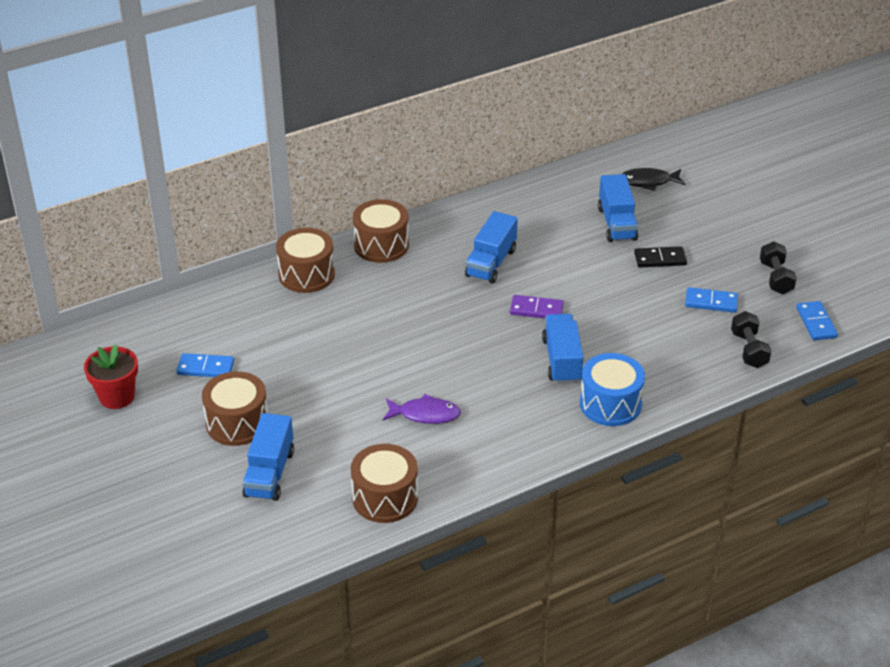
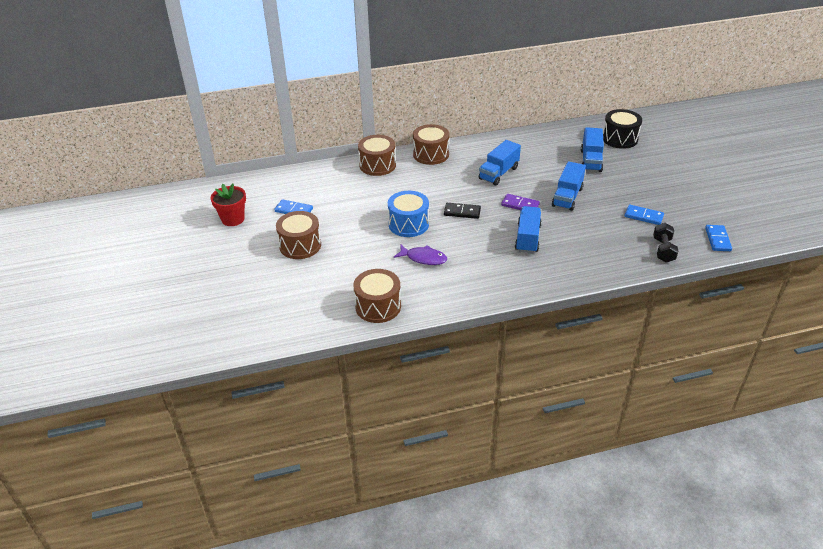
camera: 15 degrees right, 0 degrees up
blue truck [242,413,294,501] -> blue truck moved to [552,161,586,211]
blue drum [580,353,645,426] -> blue drum moved to [388,191,429,237]
black fish [622,168,686,191] -> black drum [603,109,642,149]
black domino [634,246,687,268] -> black domino moved to [444,203,481,219]
black dumbbell [760,241,797,294] -> none

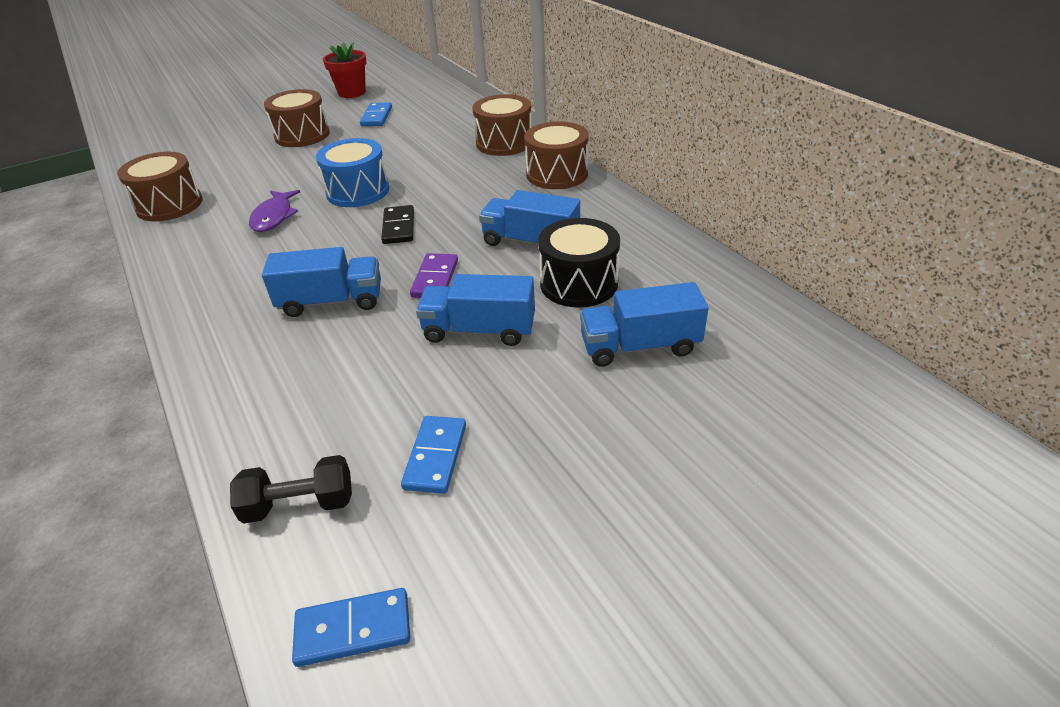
camera: 75 degrees right, 0 degrees up
black drum [603,109,642,149] -> black drum moved to [538,218,620,308]

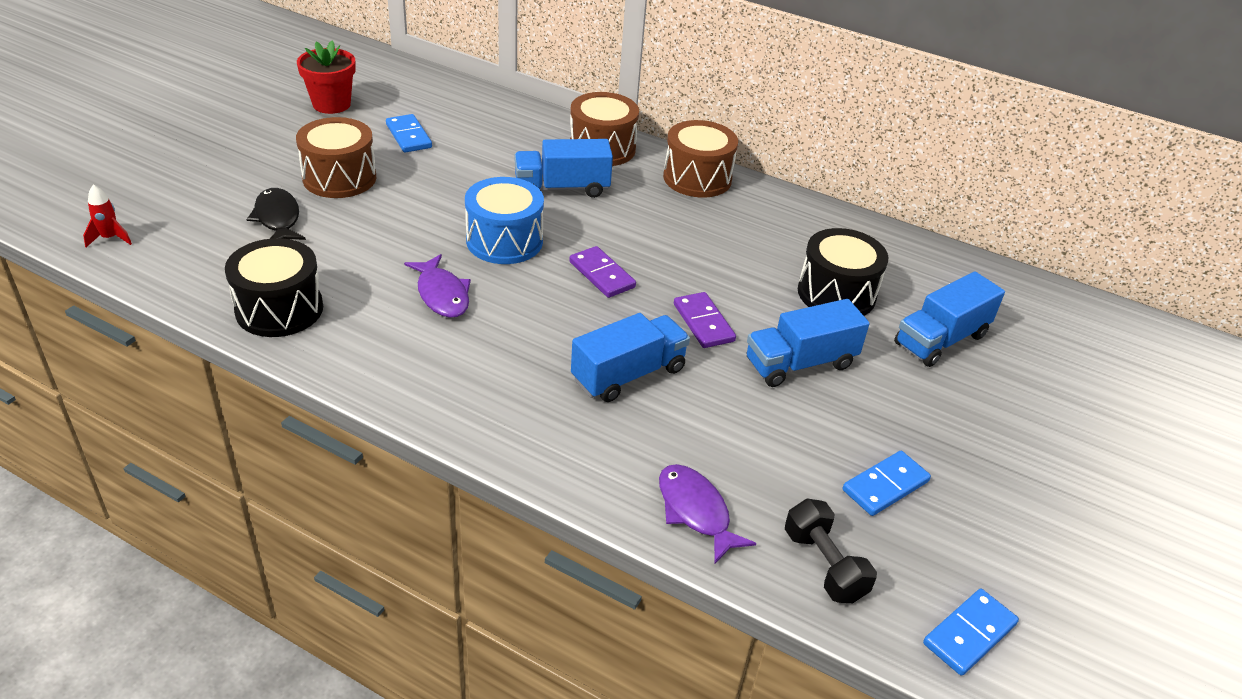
camera: 35 degrees left, 0 degrees up
brown drum [117,152,203,221] -> black drum [225,238,323,337]
black dumbbell [230,455,352,523] -> black dumbbell turned 75 degrees counterclockwise [785,499,877,603]
black domino [381,205,414,244] -> purple domino [569,246,636,298]
blue domino [401,416,466,494] -> blue domino turned 75 degrees clockwise [843,451,931,516]
blue truck [479,190,580,246] -> blue truck moved to [514,139,613,198]
none -> red rocket [83,185,132,247]
none -> black fish [247,188,306,240]
none -> purple fish [659,464,757,563]

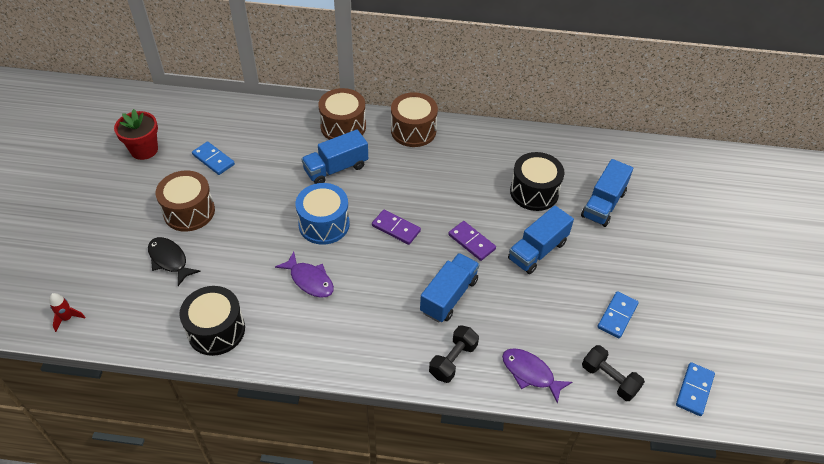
camera: 20 degrees left, 10 degrees up
none -> black dumbbell [429,325,479,383]

